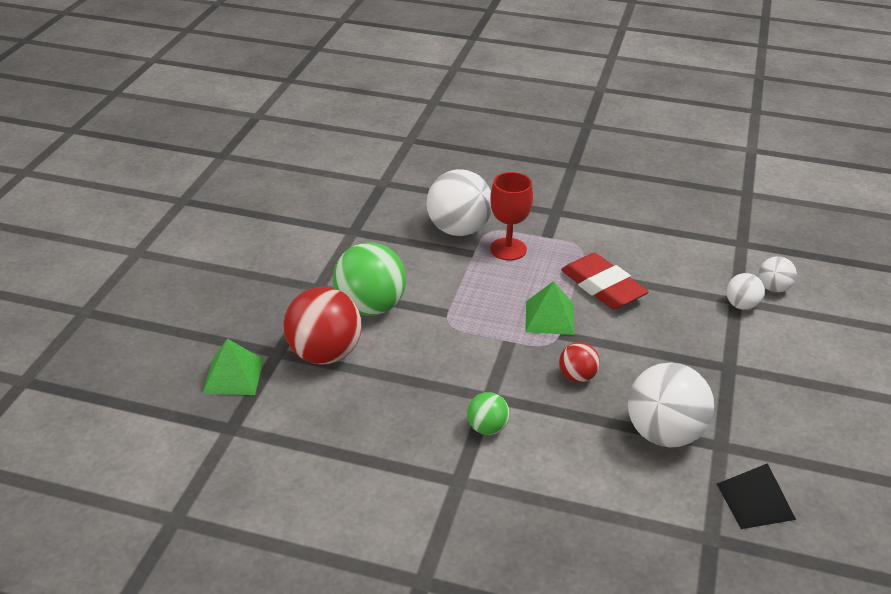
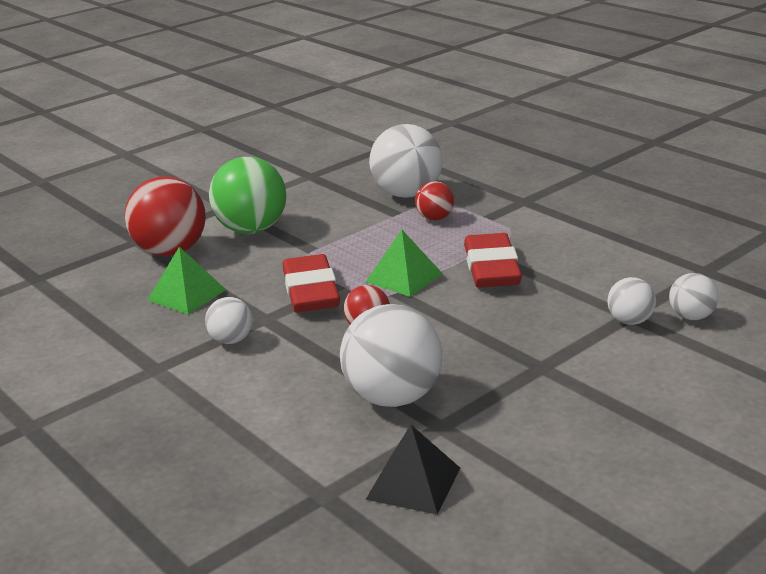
camera: 35 degrees right, 10 degrees down
green pyramid [202,338,264,395] -> green pyramid moved to [147,247,226,314]
green ball [467,392,510,435] -> white ball [205,297,253,344]
red goblet [490,172,533,261] -> red ball [415,181,454,221]
none -> red eraser [283,254,340,313]

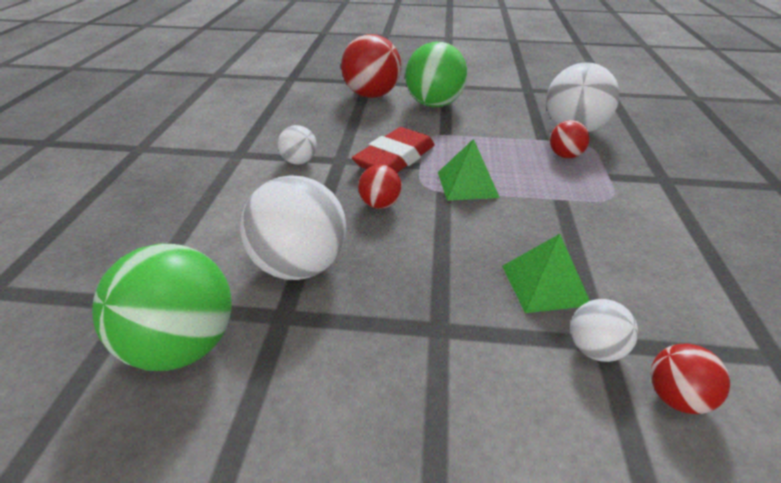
camera: 45 degrees right, 10 degrees up
green pyramid [147,247,226,314] -> green pyramid moved to [502,234,590,313]
black pyramid [365,425,460,515] -> green ball [92,243,231,371]
red eraser [464,233,522,288] -> none
white ball [669,273,718,320] -> red ball [651,344,730,414]

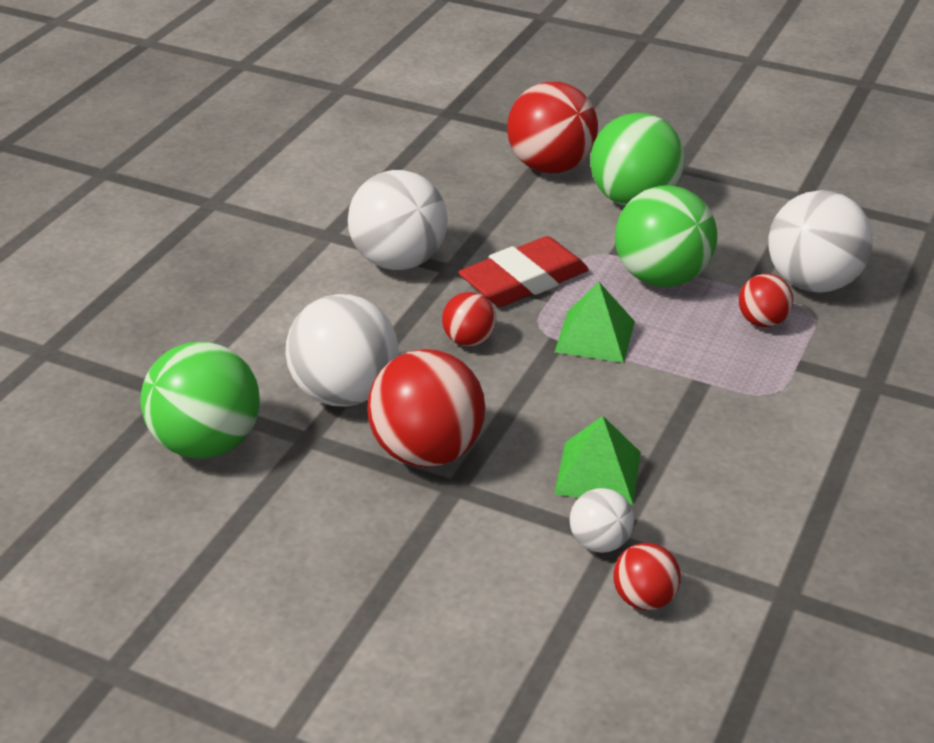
camera: 20 degrees right, 0 degrees up
white ball [277,125,317,165] -> white ball [348,170,448,270], size x1.95
none -> red ball [367,349,485,467]
none -> green ball [615,185,717,287]

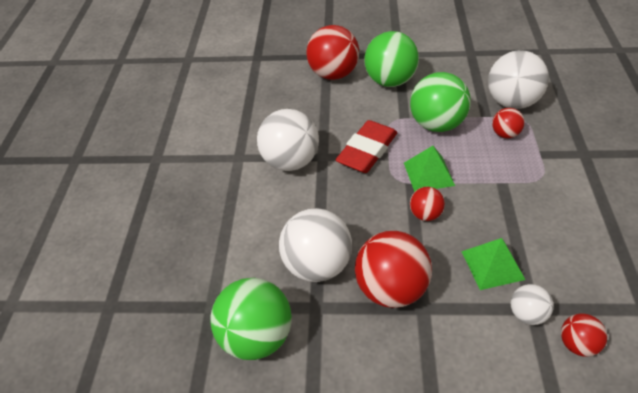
camera: 20 degrees left, 10 degrees up
red ball [442,292,496,347] -> red ball moved to [410,187,445,221]

